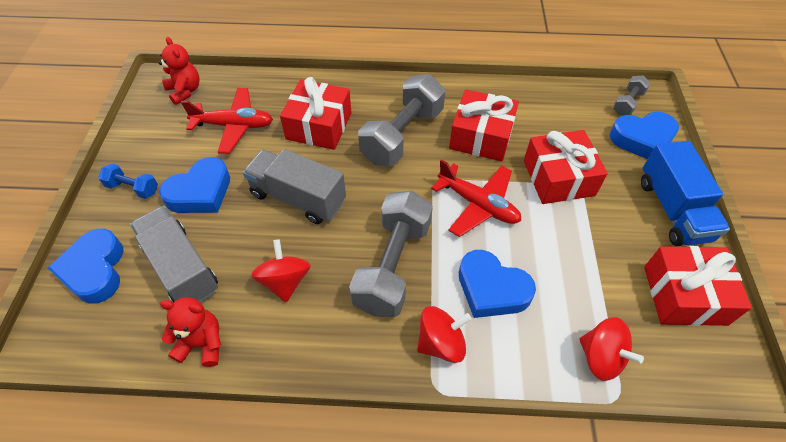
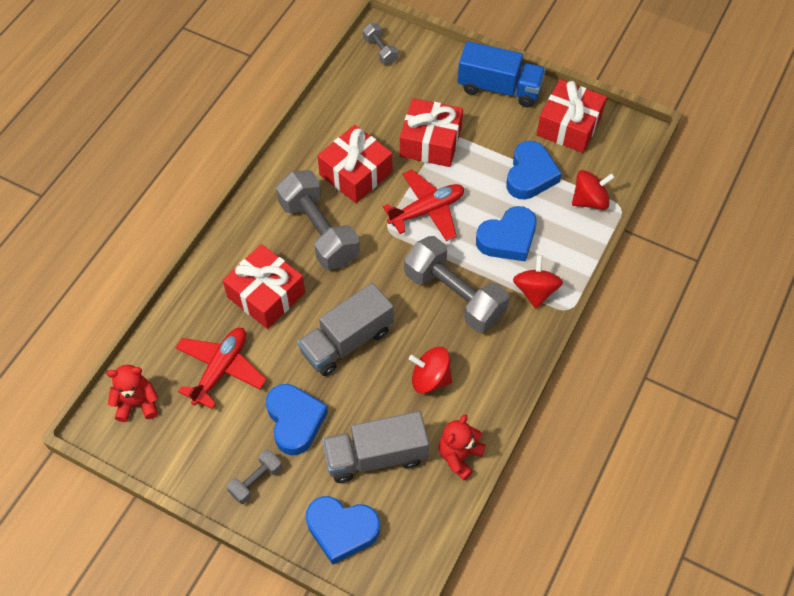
camera: 65 degrees left, 5 degrees up
blue dumbbell [98,164,158,199] -> grey dumbbell [227,449,282,504]
blue heart [610,112,679,159] -> blue heart moved to [506,141,562,200]

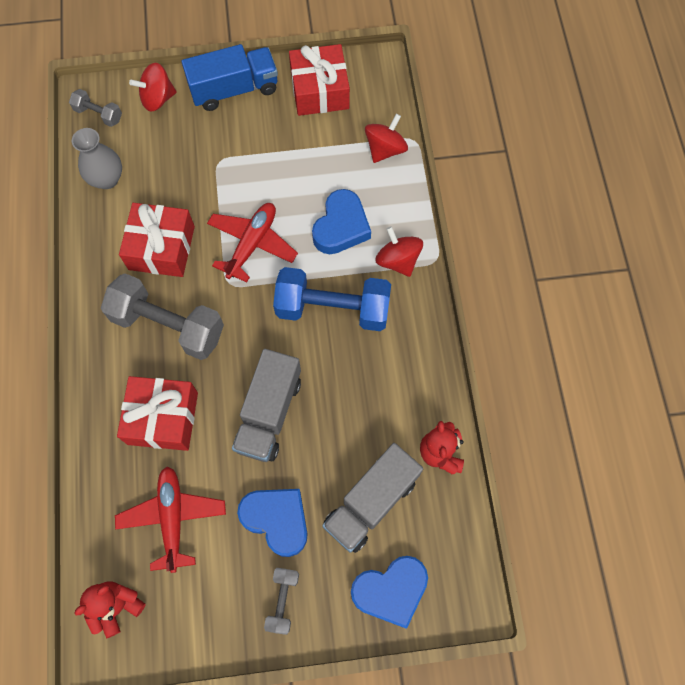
camera: 35 degrees left, 10 degrees up
red gift [400,98,463,167] -> none
grey dumbbell [404,236,509,333] -> blue dumbbell [273,267,391,331]
red spinning top [409,347,452,394] -> red spinning top moved to [129,63,177,112]
blue heart [506,141,562,200] -> none
none -> grey vase [72,128,122,189]

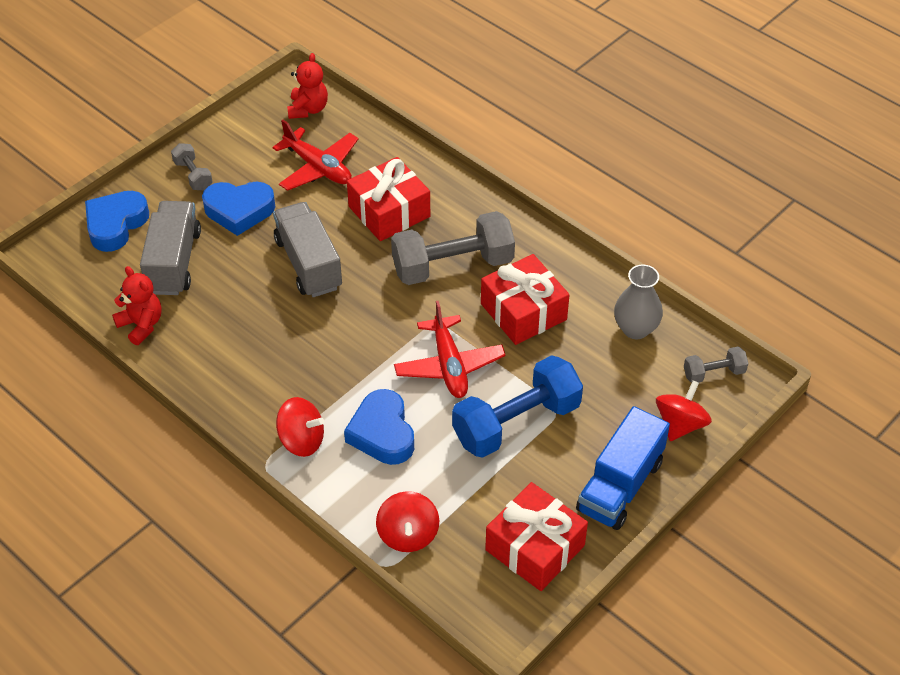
camera: 140 degrees right, 20 degrees down
blue dumbbell [273,267,391,331] -> blue dumbbell moved to [452,355,583,458]

